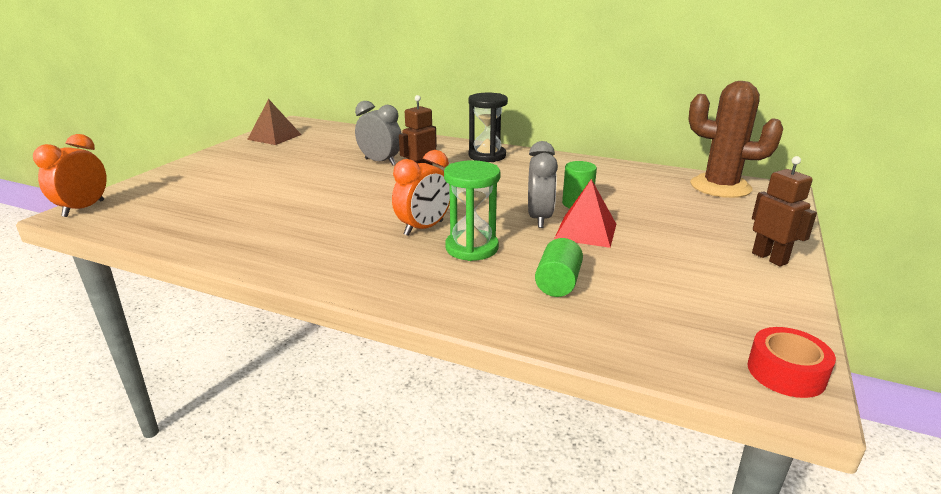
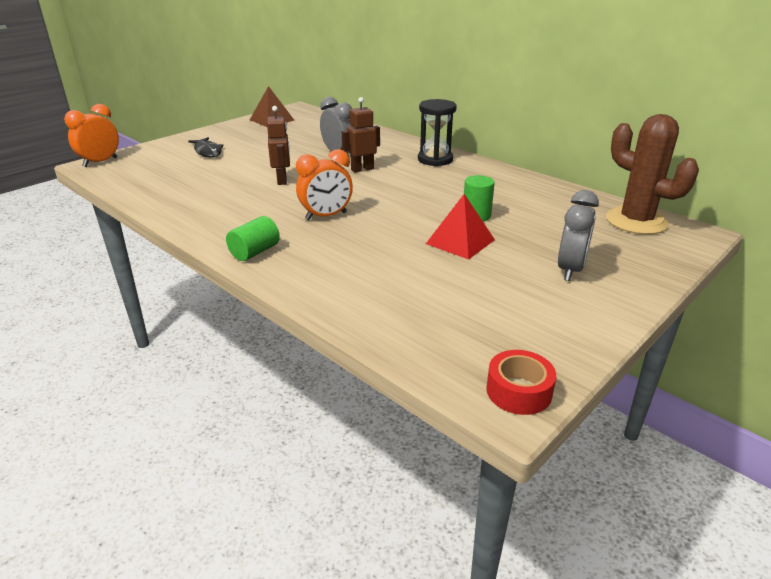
camera: 20 degrees right, 5 degrees up
green hourglass [444,160,501,261] -> none
grey clock [528,141,558,228] -> grey clock moved to [558,190,599,281]
green cylinder [535,238,583,297] -> green cylinder moved to [226,216,280,261]
brown robot [752,156,817,267] -> brown robot moved to [267,106,290,185]
none -> black fish [188,137,223,158]

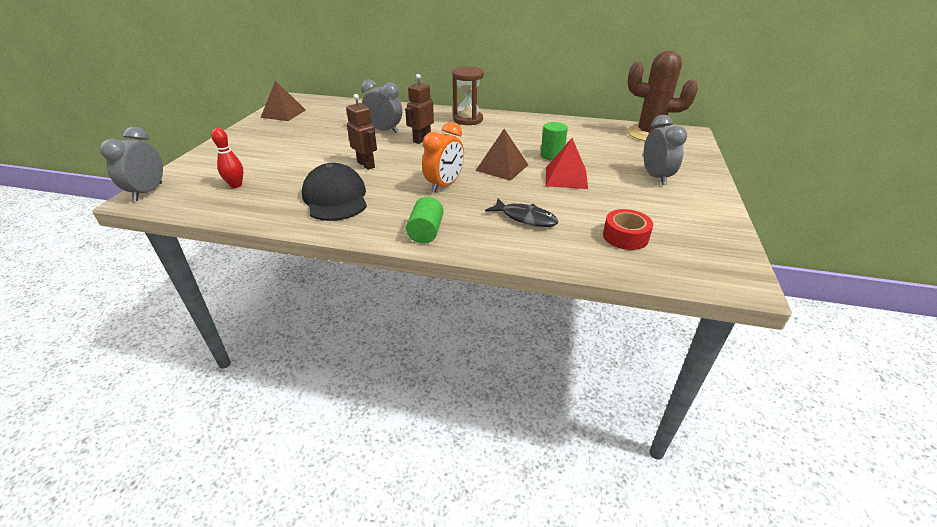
camera: 30 degrees left, 5 degrees up
orange clock [64,104,119,167] -> grey clock [100,127,163,201]
black fish [188,137,223,158] -> black fish moved to [485,199,559,227]
black hourglass [418,99,457,166] -> brown hourglass [452,67,484,125]
red tape [486,350,556,415] -> red tape moved to [603,209,653,250]
none -> red bowling pin [211,128,243,188]
none -> black cap [302,163,367,221]
none -> brown pyramid [475,129,528,181]

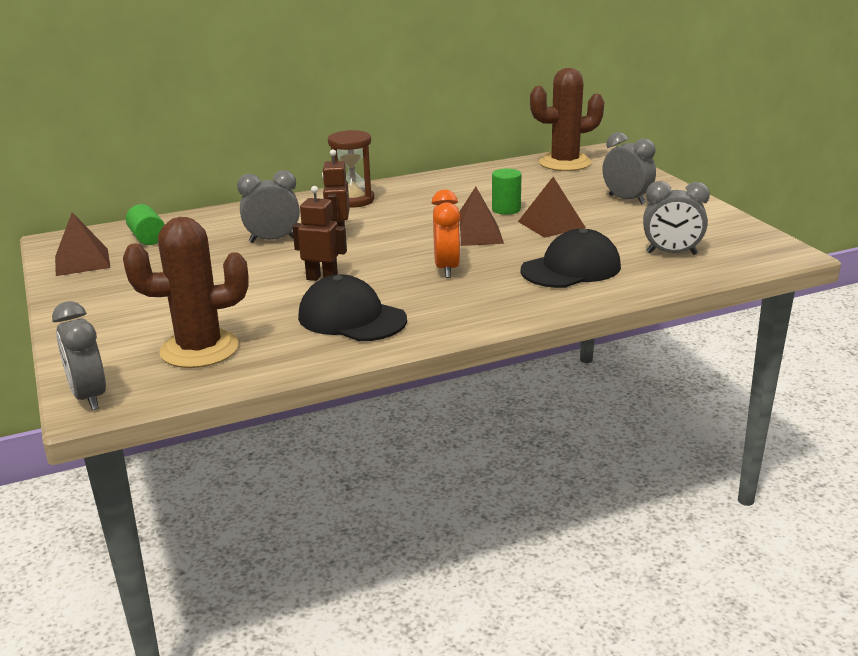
camera: 35 degrees left, 10 degrees down
red bowling pin [211,128,243,188] -> brown cactus [123,217,249,368]
green cylinder [406,197,444,244] -> green cylinder moved to [126,204,165,245]
black fish [485,199,559,227] -> black cap [520,228,621,288]
red pyramid [546,138,588,189] -> brown pyramid [518,177,586,238]
red tape [603,209,653,250] -> grey clock [643,181,710,255]

